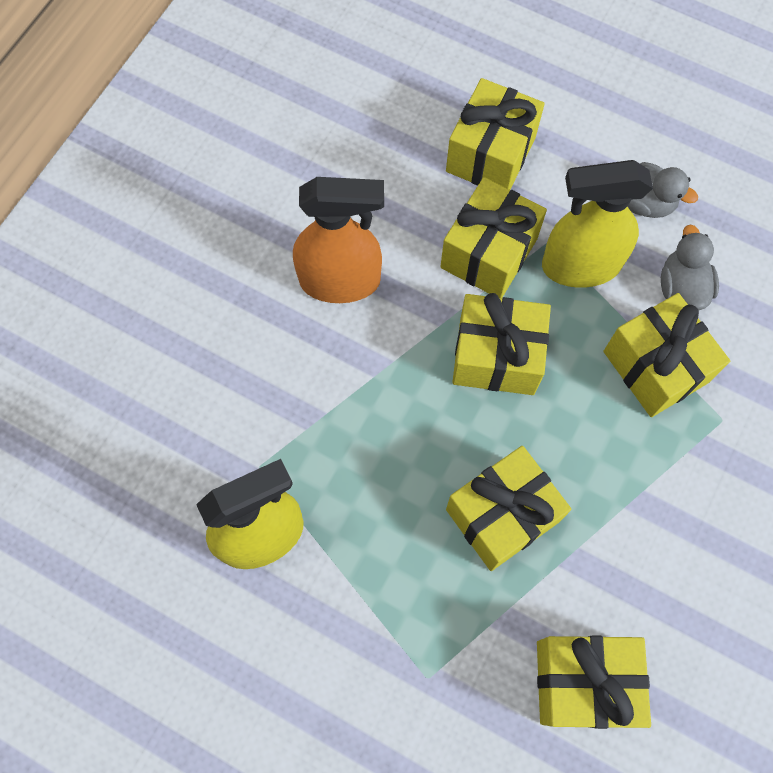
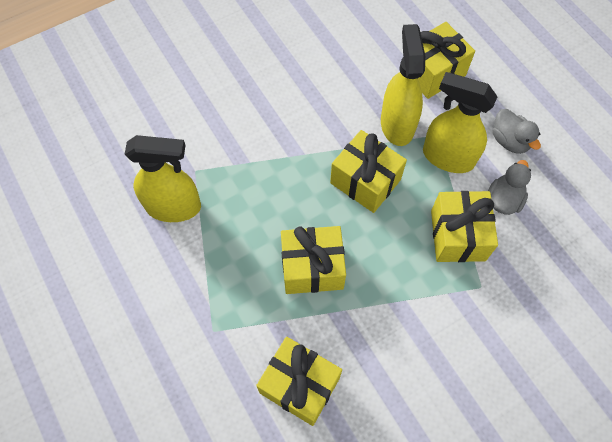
camera: 30 degrees right, 5 degrees down
orange spray bottle [293,177,384,303] -> none
yellow gift [440,177,547,298] -> yellow spray bottle [381,24,425,146]

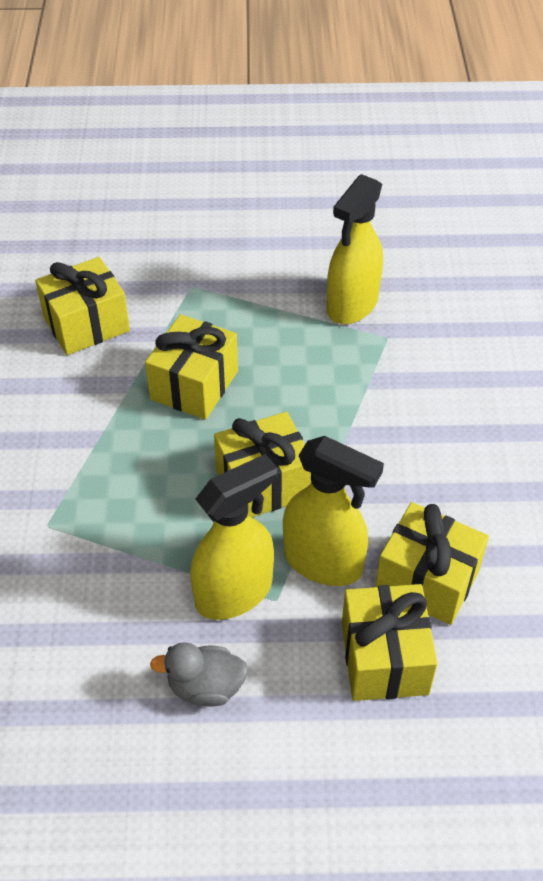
camera: 120 degrees right, 15 degrees down
yellow gift [431,191,498,262] -> yellow gift moved to [375,502,489,625]
grey duck [488,160,531,215] -> none

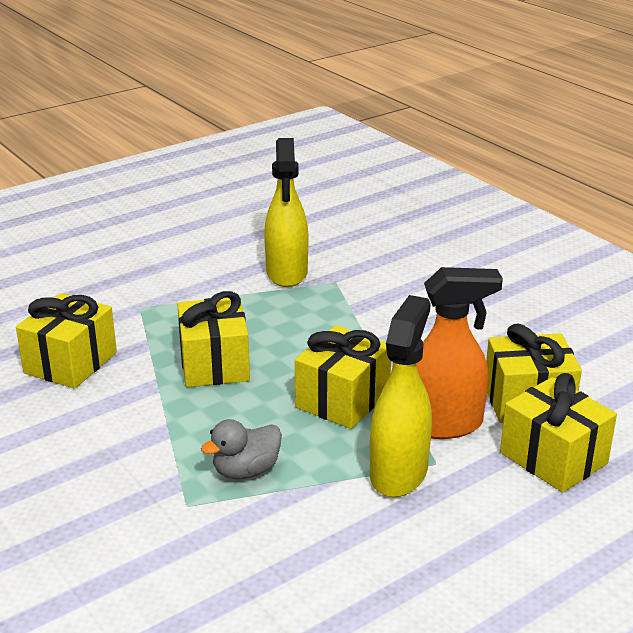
camera: 35 degrees left, 20 degrees down
grey duck [150,642,248,707] -> grey duck moved to [201,419,282,479]
yellow spray bottle [283,436,384,586] -> orange spray bottle [416,267,503,439]

